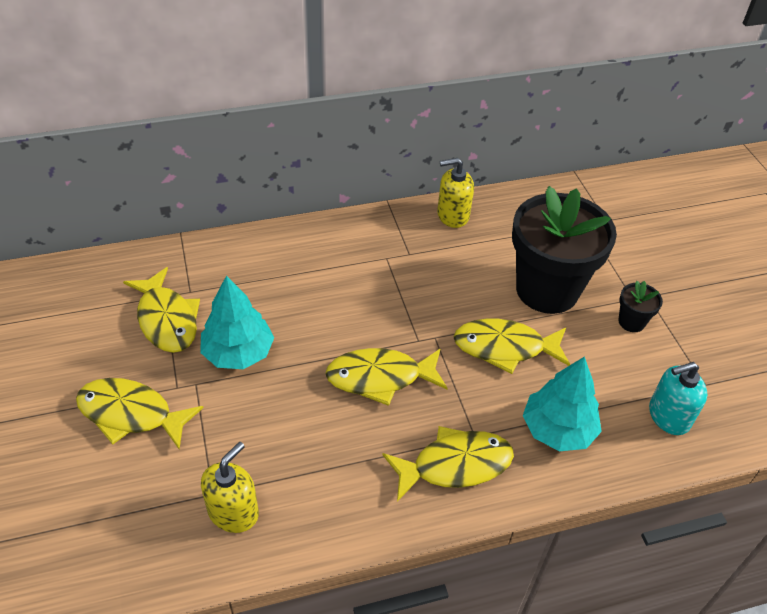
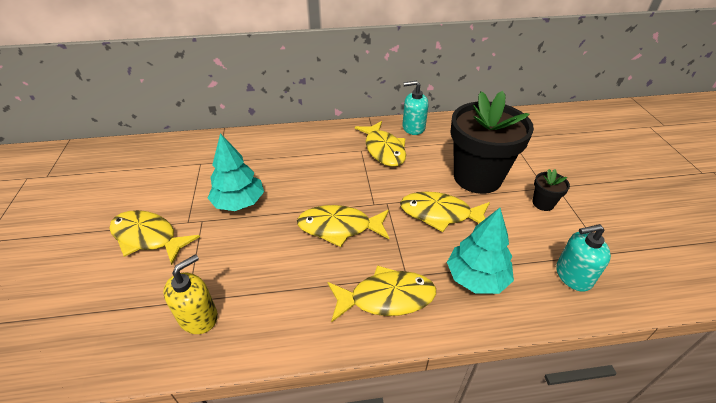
camera: 10 degrees right, 5 degrees down
yellow fish [123,267,200,353] -> yellow fish moved to [355,121,406,167]
yellow soap dispenser [437,158,474,228] -> turquoise soap dispenser [403,80,429,135]

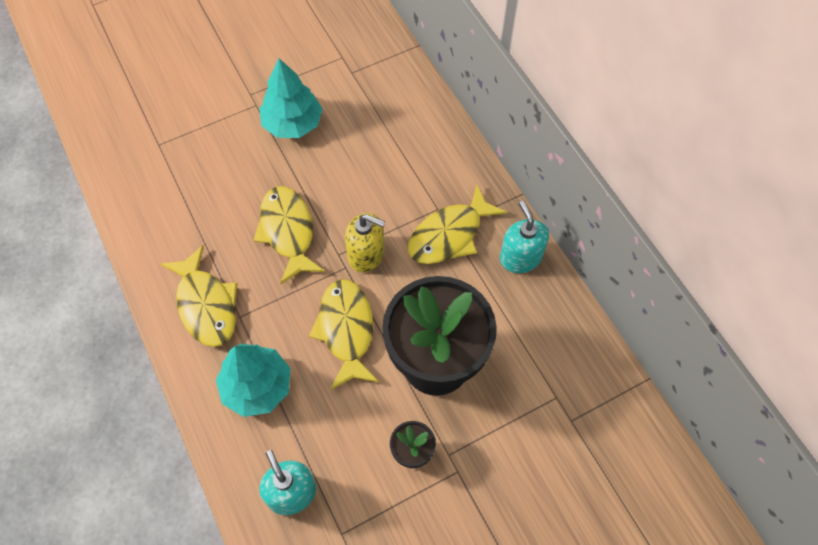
camera: 70 degrees right, 20 degrees up
yellow fish [109,210,200,265] -> none
yellow soap dispenser [163,254,218,334] -> yellow soap dispenser moved to [345,213,385,272]

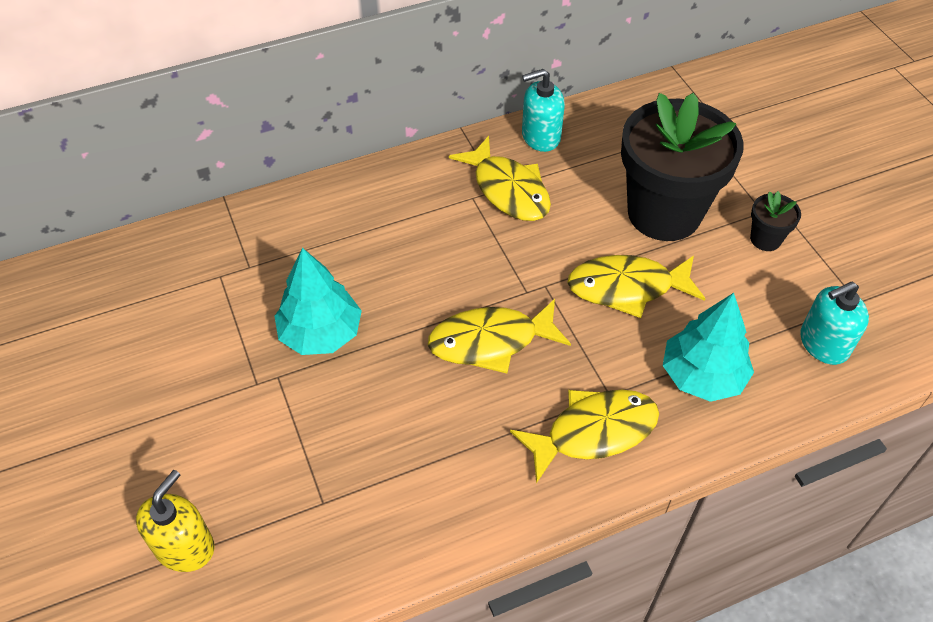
camera: 85 degrees left, 10 degrees down
yellow soap dispenser [345,213,385,272] -> yellow soap dispenser moved to [136,470,215,572]

